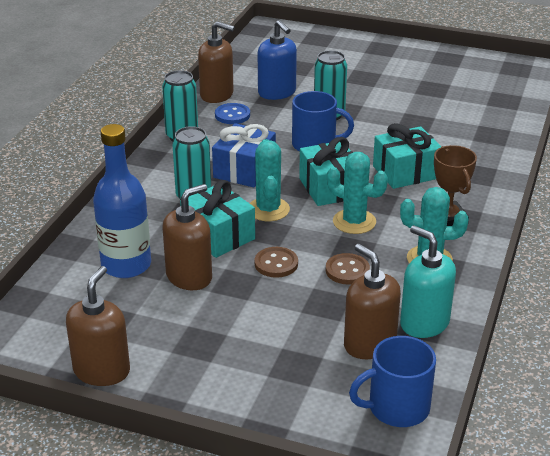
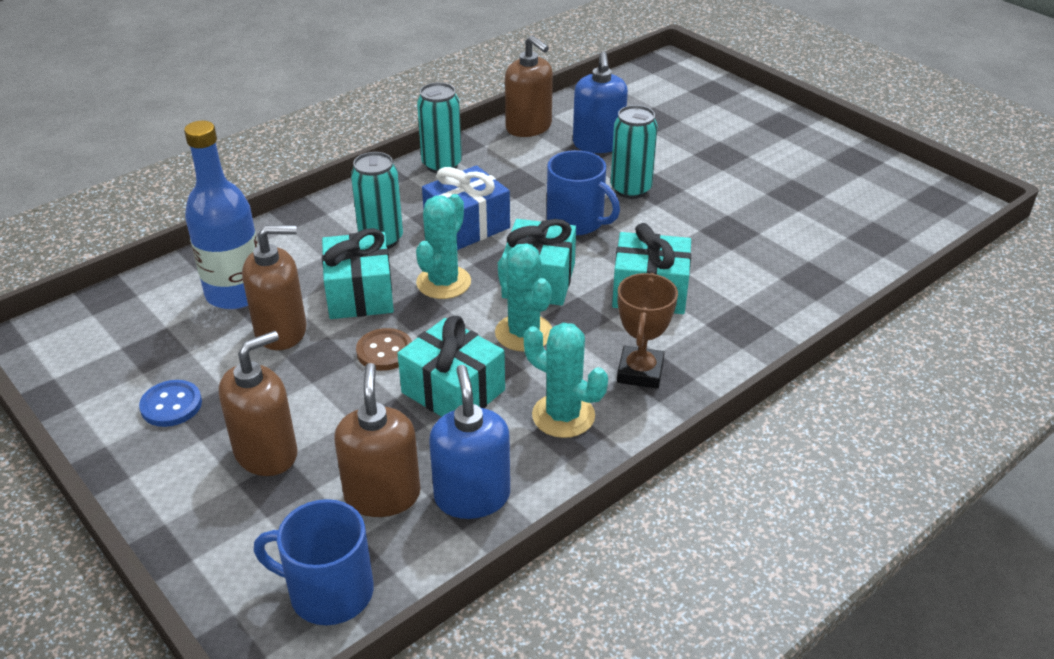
camera: 30 degrees right, 5 degrees up
brown soap dispenser [66,266,130,386] -> brown soap dispenser moved to [219,331,298,476]
blue button [215,103,250,124] -> blue button moved to [139,380,202,427]
brown button [326,253,370,285] -> turquoise gift [397,316,505,417]
turquoise soap dispenser [400,225,456,338] -> blue soap dispenser [429,365,510,519]

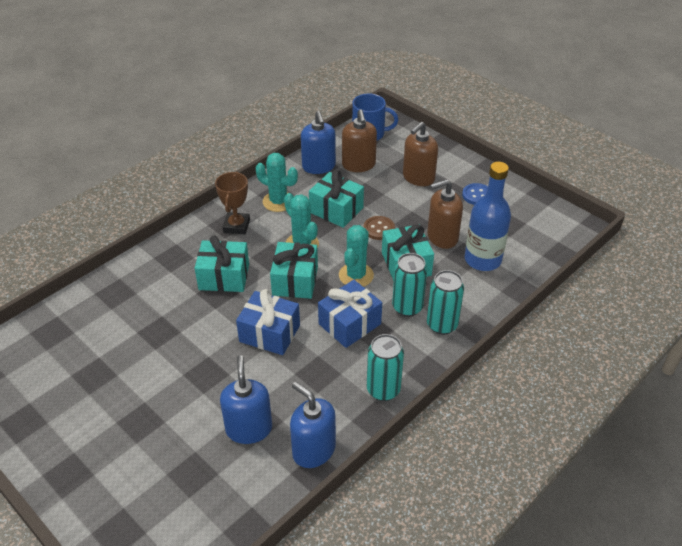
camera: 175 degrees right, 5 degrees up
brown soap dispenser [505,35,553,137] -> blue soap dispenser [290,382,336,468]
blue mug [547,150,620,235] -> blue gift [236,289,300,355]
turquoise can [611,105,658,199] -> turquoise can moved to [427,270,464,335]

